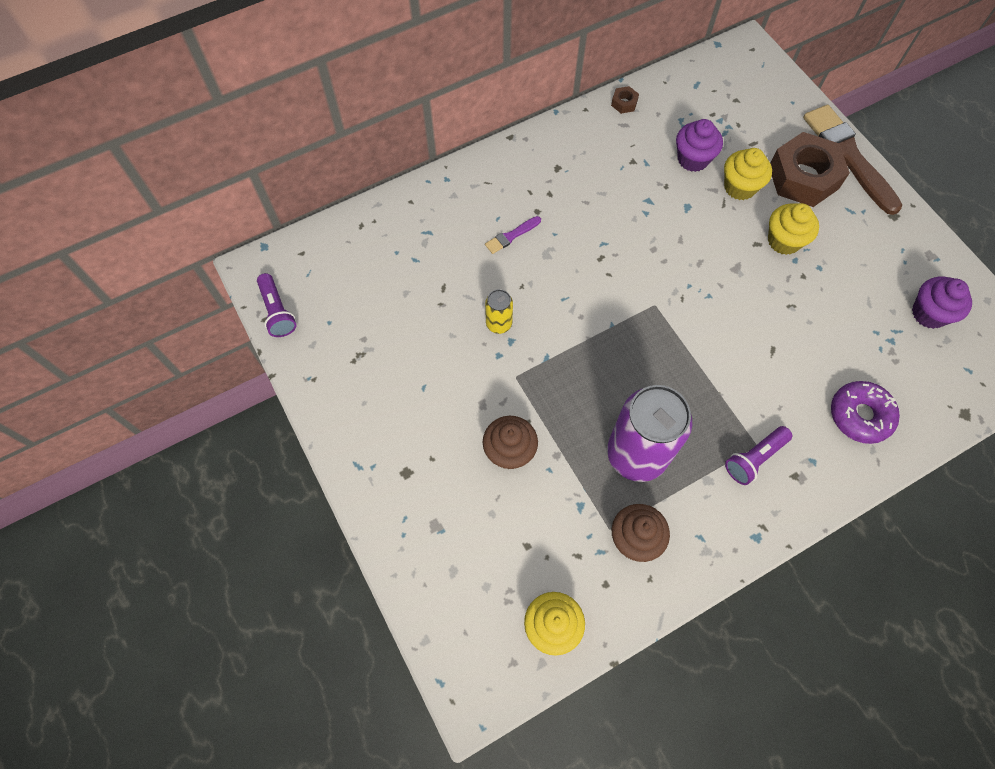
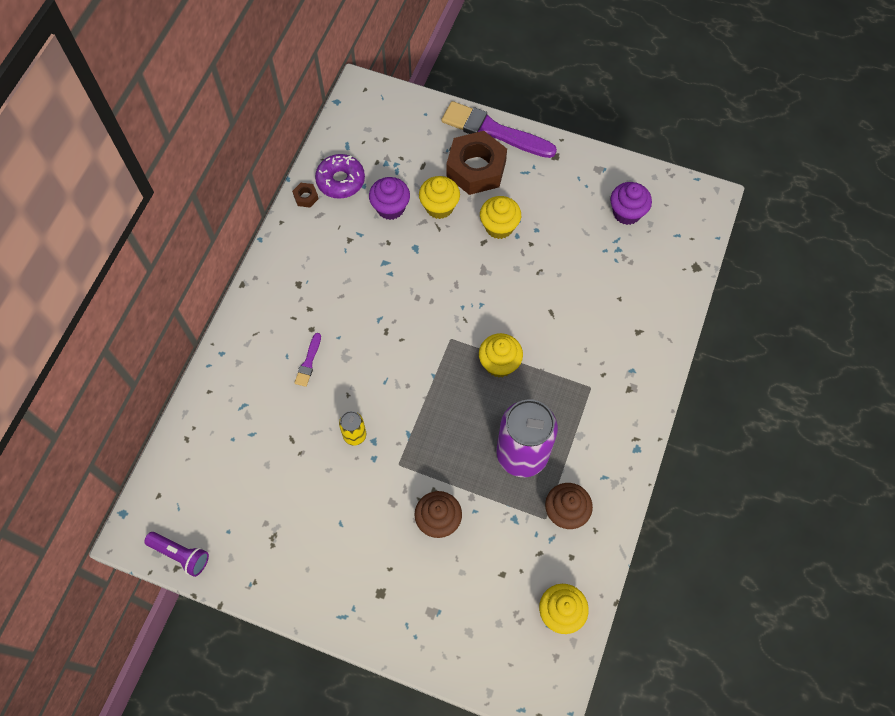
camera: 40 degrees left, 0 degrees up
purple flashlight [725,426,792,485] -> none
brown brush [803,105,902,215] -> purple brush [441,101,557,158]
purple donut [831,381,900,444] -> purple donut moved to [315,154,365,199]
none -> yellow cupcake [479,333,523,377]

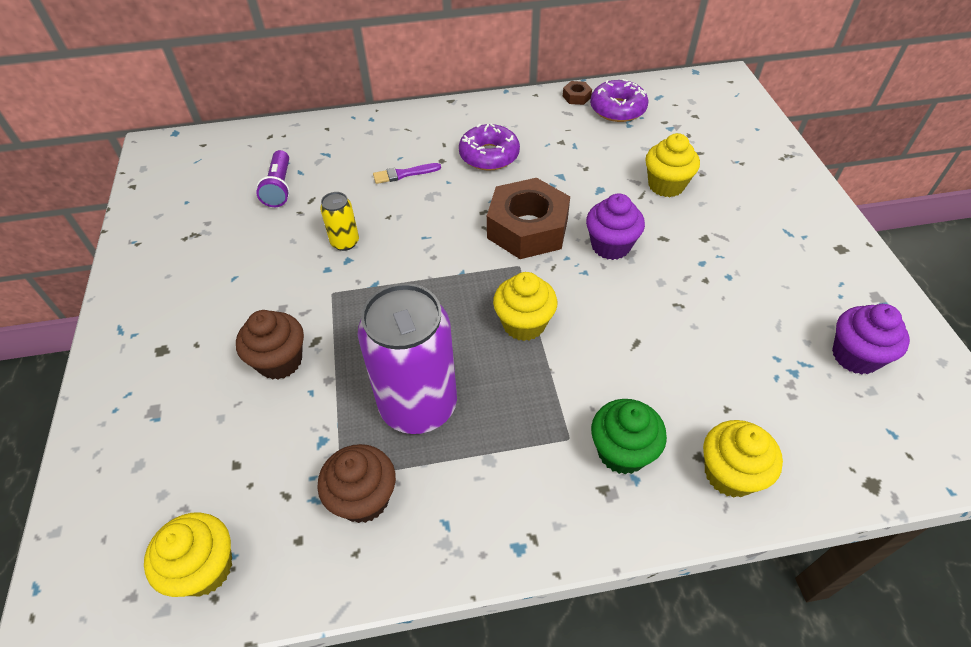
camera: 60 degrees right, 15 degrees down
purple flashlight [144,532,209,577] -> purple flashlight moved to [256,150,290,207]
purple cupcake [369,177,410,220] -> purple cupcake moved to [586,193,645,260]
purple brush [441,101,557,158] -> none
brown nut [446,131,507,195] -> brown nut moved to [487,178,570,259]
yellow cupcake [480,196,521,239] -> yellow cupcake moved to [703,420,783,498]
none -> purple donut [459,123,520,171]
none -> green cupcake [591,399,667,474]

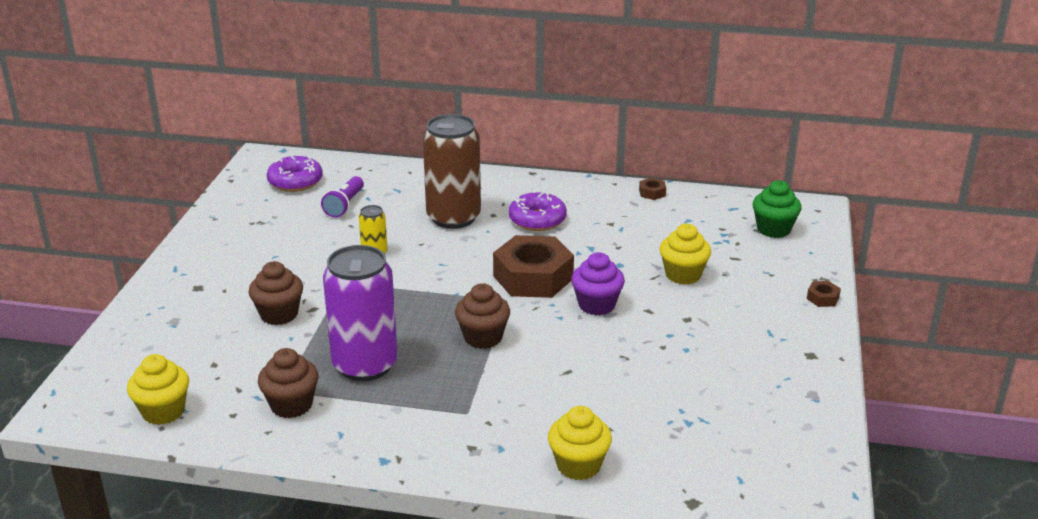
camera: 20 degrees right, 20 degrees down
purple brush [373,163,441,184] -> brown can [423,114,481,229]
yellow cupcake [493,272,557,341] -> brown cupcake [455,283,510,349]
purple donut [590,79,648,122] -> purple donut moved to [267,155,323,192]
green cupcake [591,399,667,474] -> green cupcake moved to [752,180,802,238]
purple cupcake [832,304,910,375] -> none
none -> brown nut [807,281,841,307]

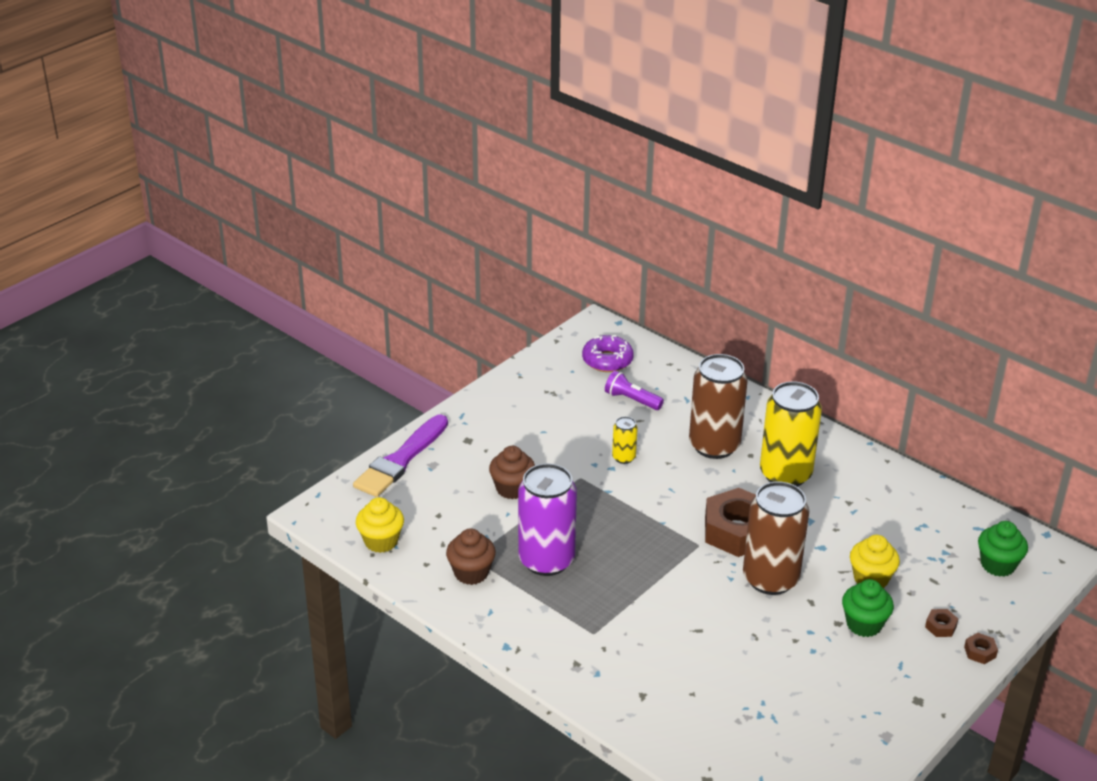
camera: 30 degrees right, 5 degrees up
purple flashlight [321,176,364,218] -> purple flashlight turned 75 degrees clockwise [605,370,664,410]
brown cupcake [455,283,510,349] -> none
purple donut [509,191,567,231] -> yellow can [760,381,822,487]
yellow cupcake [548,406,612,480] -> none
purple cupcake [571,252,625,316] -> brown can [743,481,809,595]
brown nut [639,178,666,200] -> brown nut moved to [925,609,958,637]
none -> purple brush [353,414,448,497]
none -> green cupcake [842,579,894,637]

